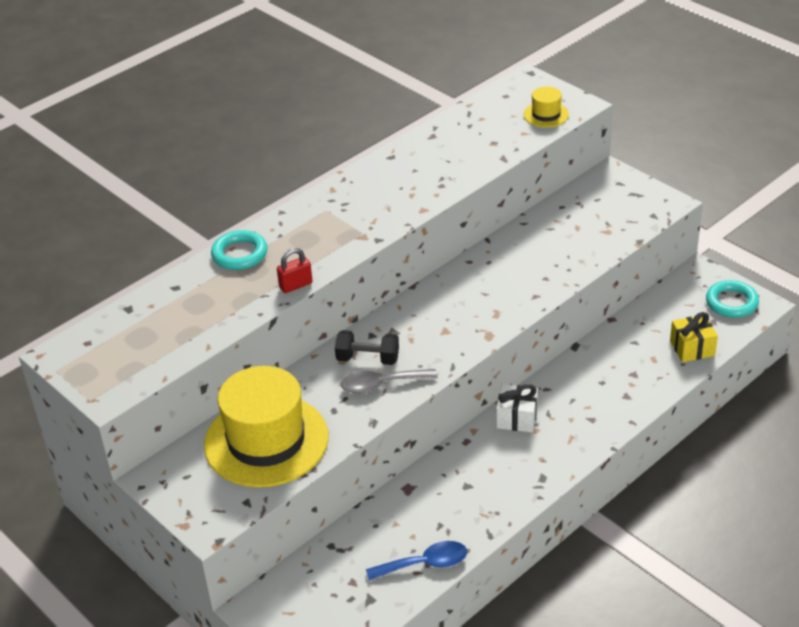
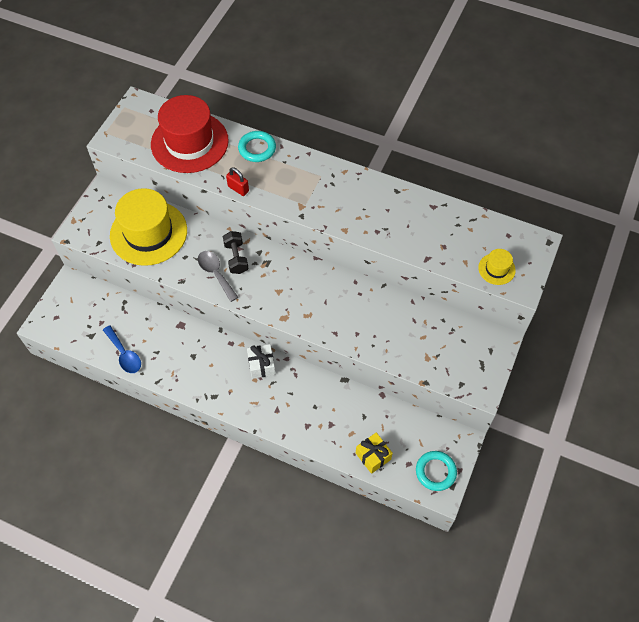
camera: 65 degrees right, 20 degrees up
none -> red hat [151,95,229,173]

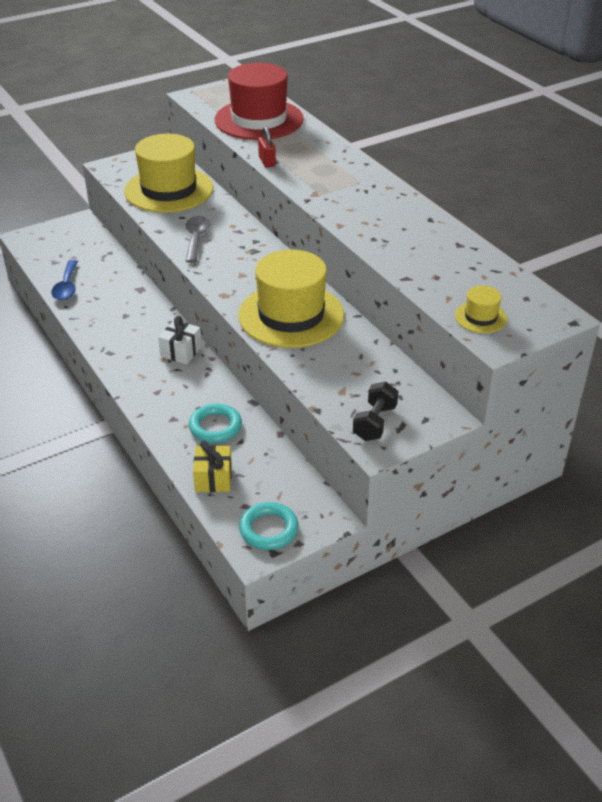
camera: 35 degrees right, 20 degrees down
black dumbbell [223,231,249,274] -> black dumbbell moved to [353,382,398,441]
turquoise ring [238,131,276,162] -> turquoise ring moved to [189,404,242,443]
none -> yellow hat [238,250,344,348]

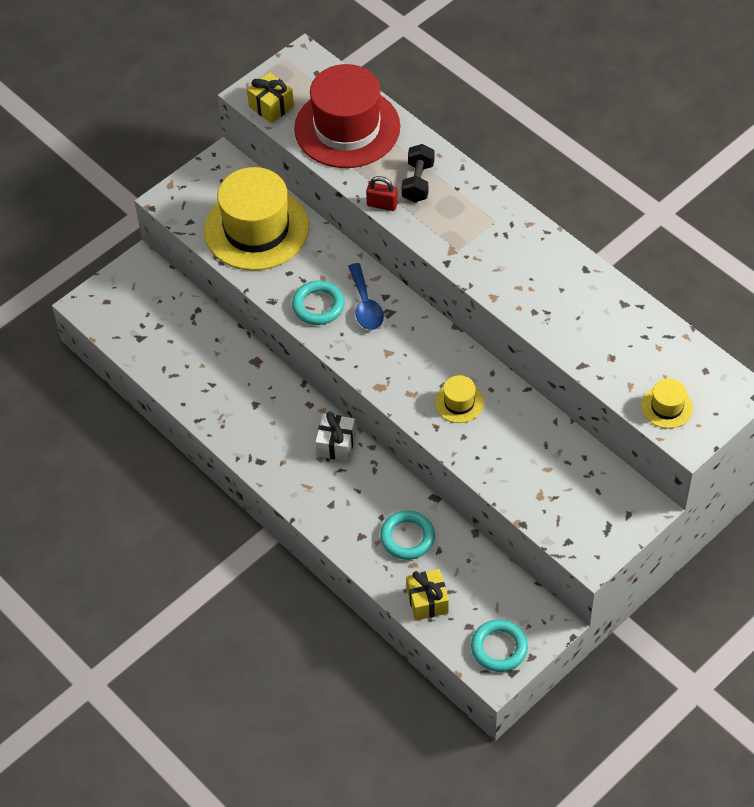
camera: 10 degrees left, 15 degrees up
blue spoon [51,260,78,301] -> blue spoon moved to [348,263,384,330]
grey spoon [186,216,210,263] -> turquoise ring [292,280,345,325]
yellow hat [238,250,344,348] -> yellow hat [435,375,484,423], size x0.44
red padlock [258,126,276,168] -> red padlock turned 45 degrees counterclockwise [366,176,398,211]
black dumbbell [353,382,398,441] -> black dumbbell moved to [402,144,434,202]
none -> yellow gift [247,72,294,124]

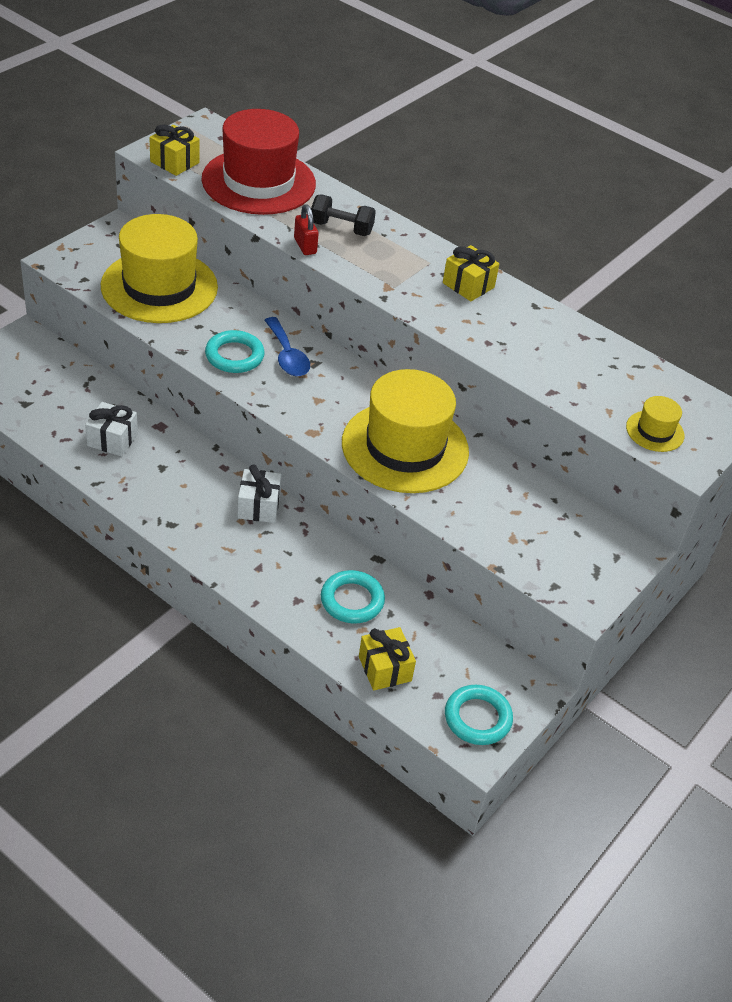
camera: 15 degrees left, 10 degrees down
red padlock [366,176,398,211] -> red padlock turned 60 degrees clockwise [294,204,319,255]
black dumbbell [402,144,434,202] -> black dumbbell turned 75 degrees counterclockwise [311,194,376,236]
yellow hat [435,375,484,423] -> yellow hat [342,369,469,493], size x2.29
none -> white gift [85,402,138,457]
none -> yellow gift [443,245,499,301]

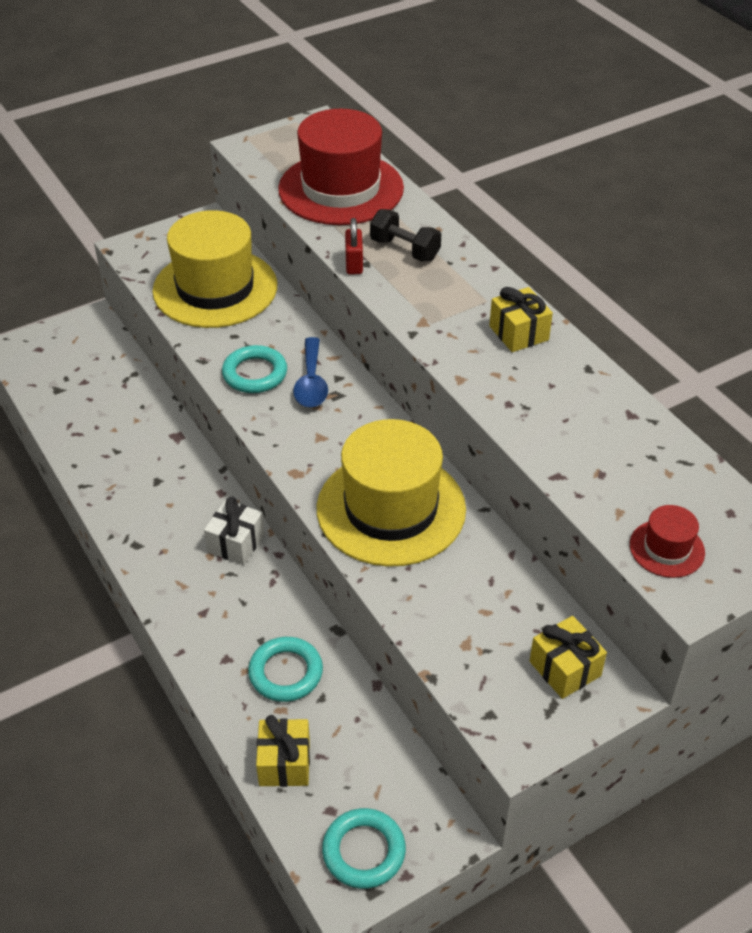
camera: 25 degrees right, 0 degrees up
white gift [85,402,138,457] -> none
yellow gift [149,125,200,176] -> yellow gift moved to [530,616,607,699]
yellow hat [626,396,684,452] -> red hat [630,505,705,578]

